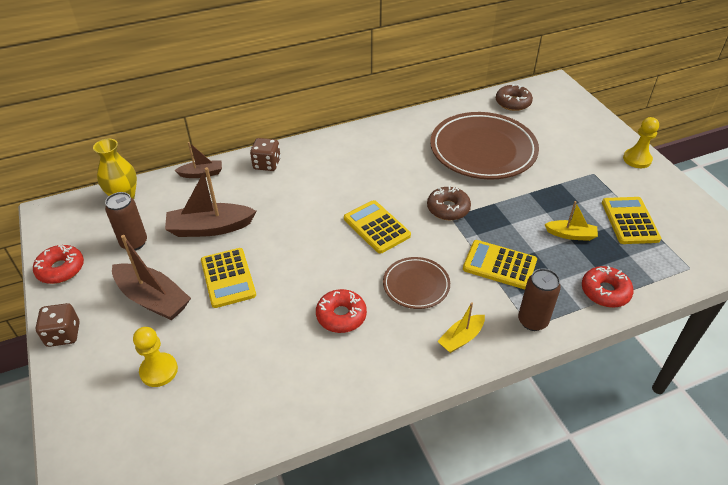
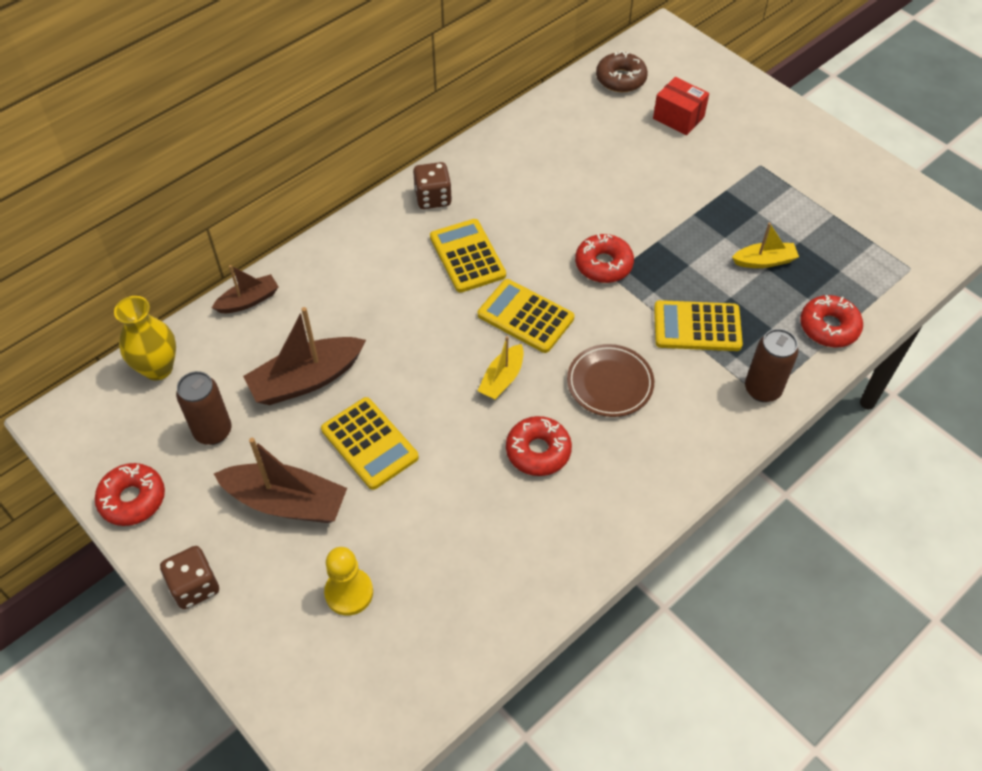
camera: 20 degrees left, 10 degrees up
brown dice [250,138,281,171] -> brown dice moved to [413,162,452,209]
brown donut [427,186,471,220] -> red donut [575,233,634,283]
brown plate [430,112,539,180] -> none
yellow boat [437,302,485,353] -> yellow boat moved to [478,336,524,400]
yellow calculator [602,197,661,244] -> yellow calculator moved to [430,219,506,293]
yellow pawn [623,117,659,168] -> none
none -> red box [653,77,709,135]

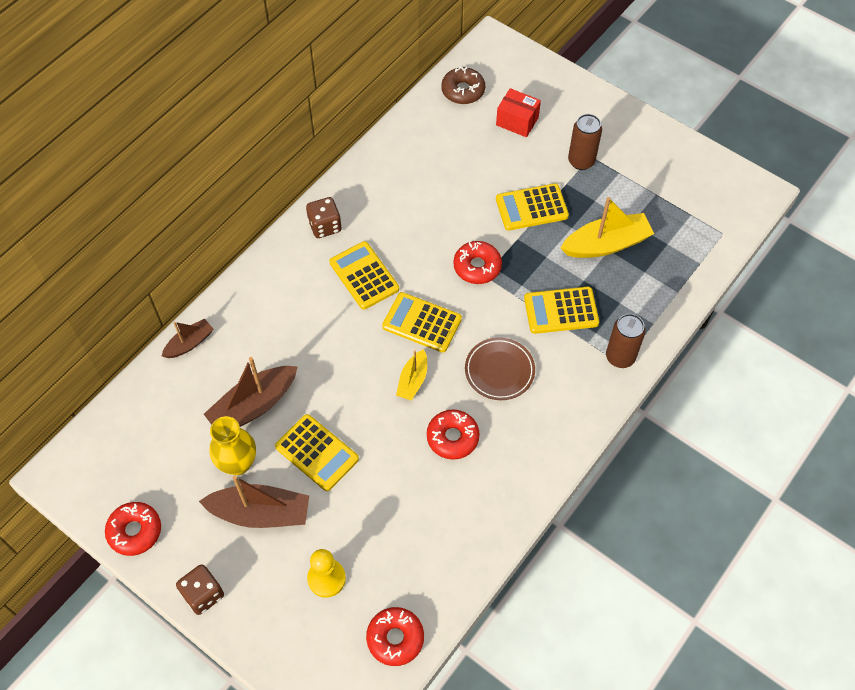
camera: 10 degrees left, 5 degrees up
yellow vase [114,296,176,380] -> yellow vase moved to [210,416,256,475]
brown can [176,371,231,445] -> brown can moved to [568,114,602,170]
yellow boat [732,223,799,268] -> yellow boat [561,197,654,258], size x1.74
red donut [800,295,863,348] -> red donut moved to [366,607,424,666]
none -> yellow calculator [496,183,569,231]

